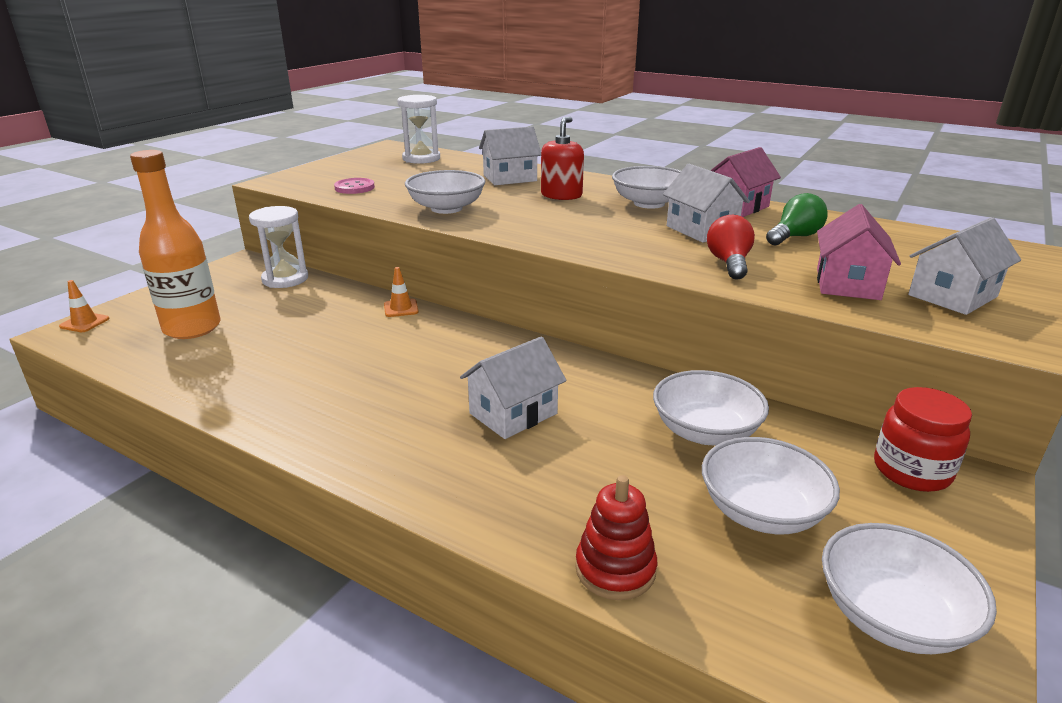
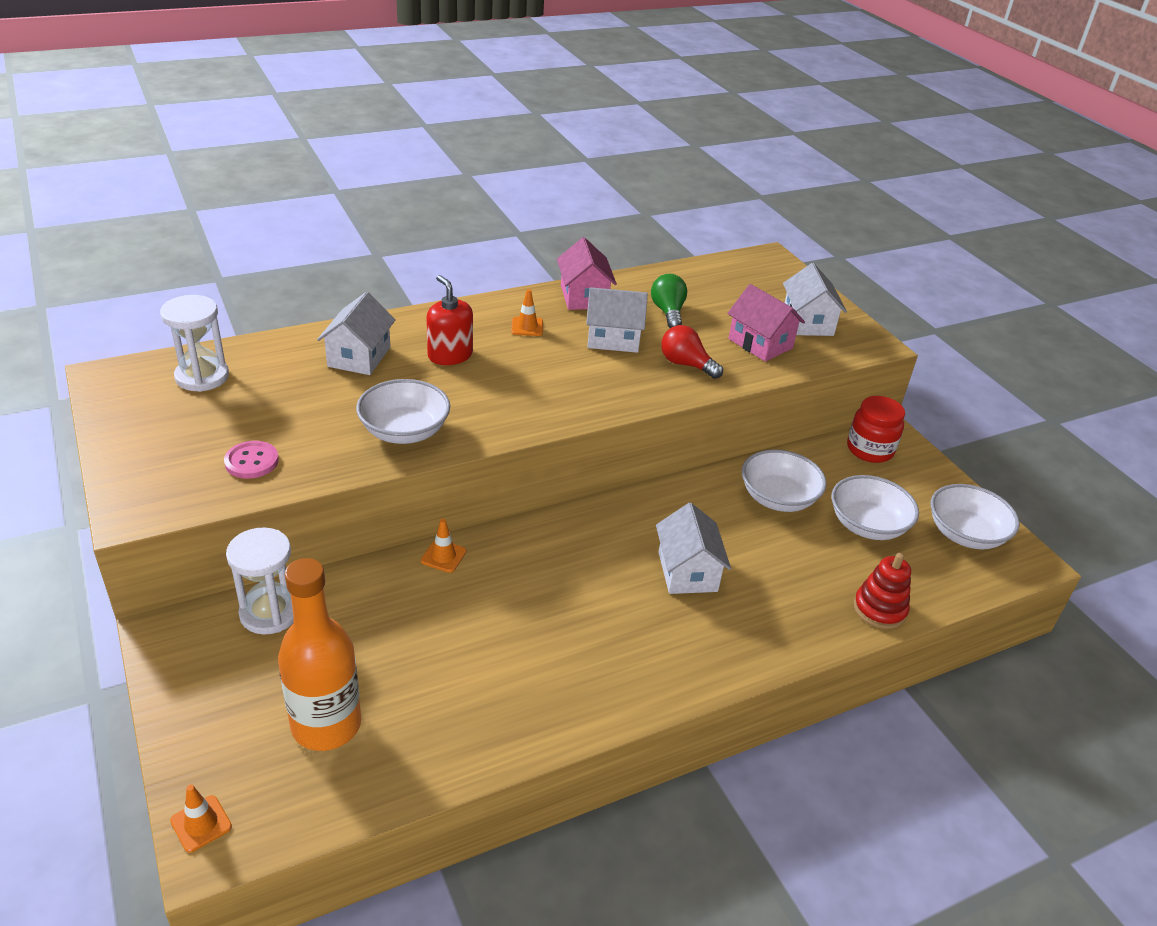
camera: 60 degrees left, 10 degrees up
white bowl [612,166,681,209] -> orange traffic cone [511,289,543,336]

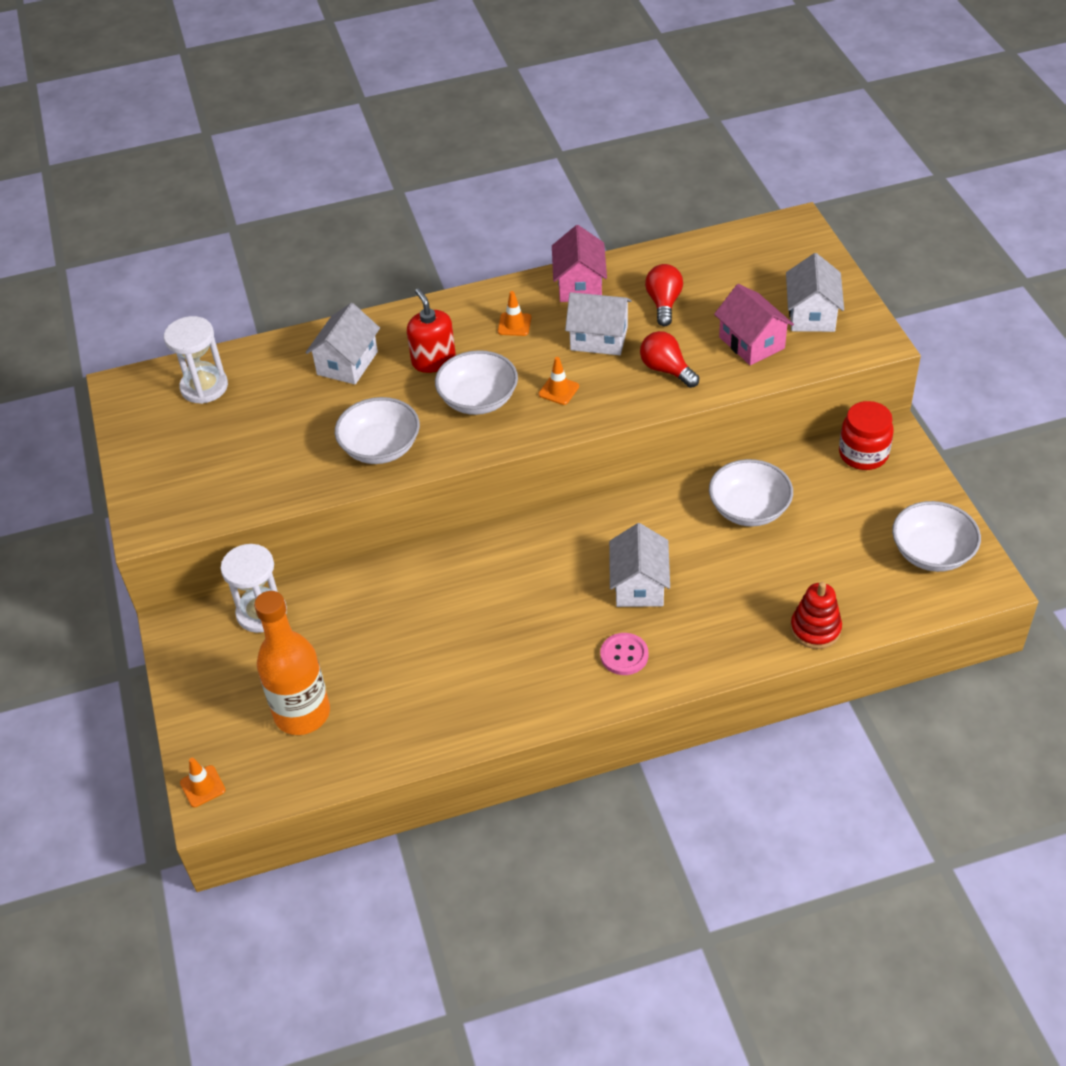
camera: 15 degrees right, 10 degrees up
pink button [224,441,279,479] -> pink button moved to [600,633,648,675]
orange traffic cone [421,519,466,573] -> orange traffic cone moved to [538,357,579,405]
green light bulb [651,274,687,328] -> red light bulb [645,264,683,327]
white bowl [832,475,919,540] -> white bowl moved to [435,350,518,415]

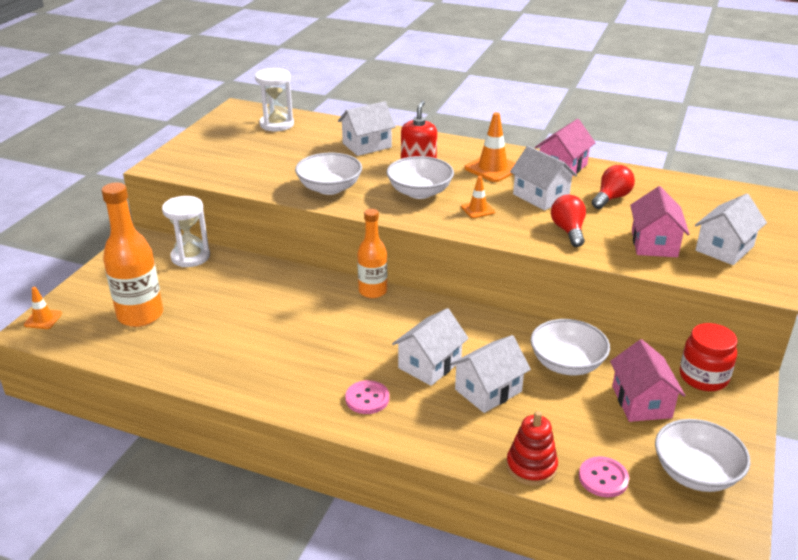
camera: 35 degrees right, 15 degrees down
orange traffic cone [498,291,531,336] -> orange traffic cone [464,112,515,182], size x1.74
none -> orange bottle [357,209,387,298]
none -> white house [450,335,531,413]
none -> pink button [579,456,629,497]
none -> pink house [610,339,685,422]

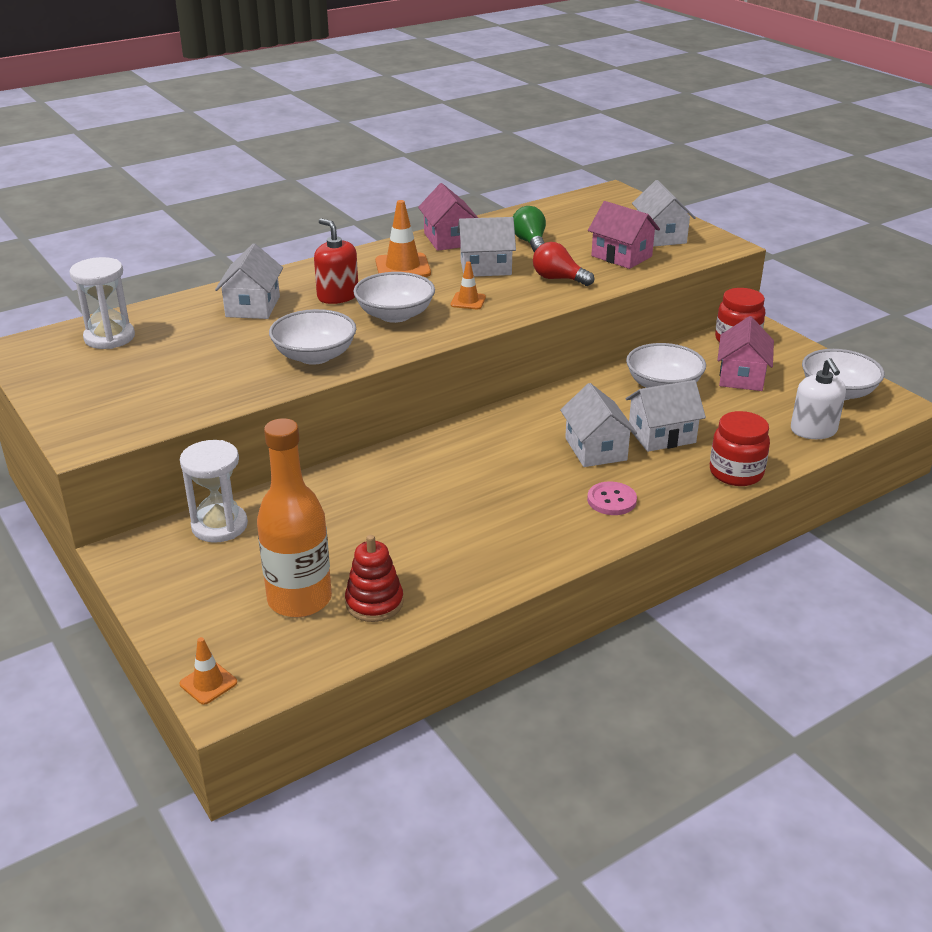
camera: 55 degrees left, 0 degrees up
orange bottle [357,209,387,298] -> none
white house [450,335,531,413] -> white house turned 75 degrees clockwise [626,380,706,452]
red stacking toy [506,411,558,486] -> red stacking toy moved to [345,535,404,622]
pink button [579,456,629,497] -> white soap dispenser [791,358,846,439]
red light bulb [592,165,635,209] -> green light bulb [513,206,546,253]
pink house [610,339,685,422] -> pink house turned 75 degrees clockwise [717,316,774,391]
none -> red jar [710,411,770,486]

